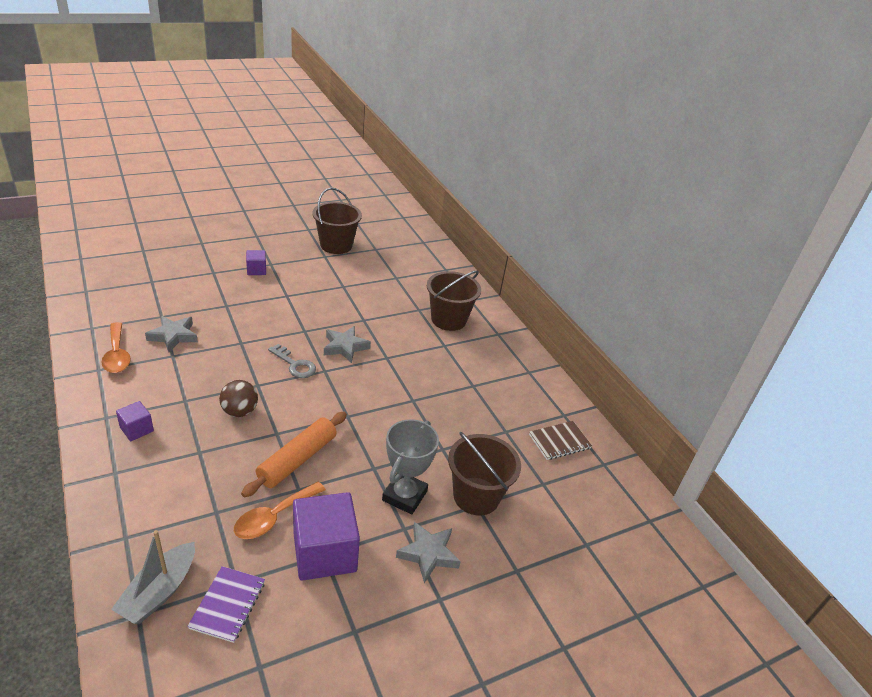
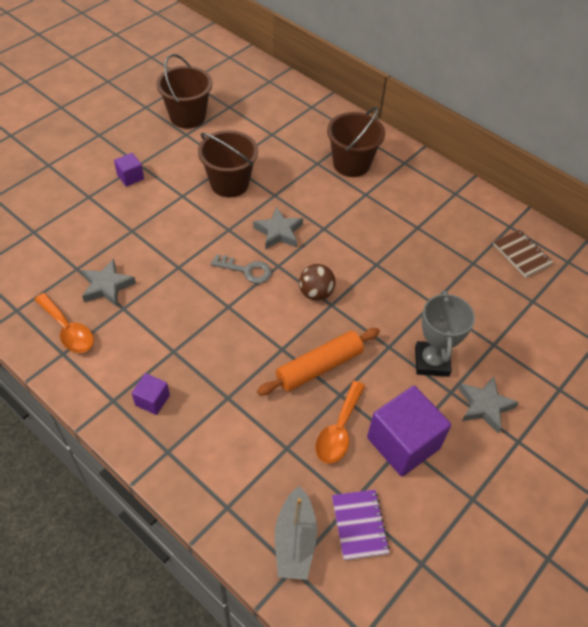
camera: 20 degrees left, 15 degrees up
brown ball [219,380,258,417] -> brown ball moved to [299,264,336,301]
orange rolling pin [241,412,347,497] -> orange rolling pin turned 45 degrees clockwise [257,328,380,395]
brown bucket [448,432,521,515] -> brown bucket moved to [198,130,258,197]
brown notebook [529,421,592,460] -> brown notebook turned 75 degrees counterclockwise [493,229,553,277]

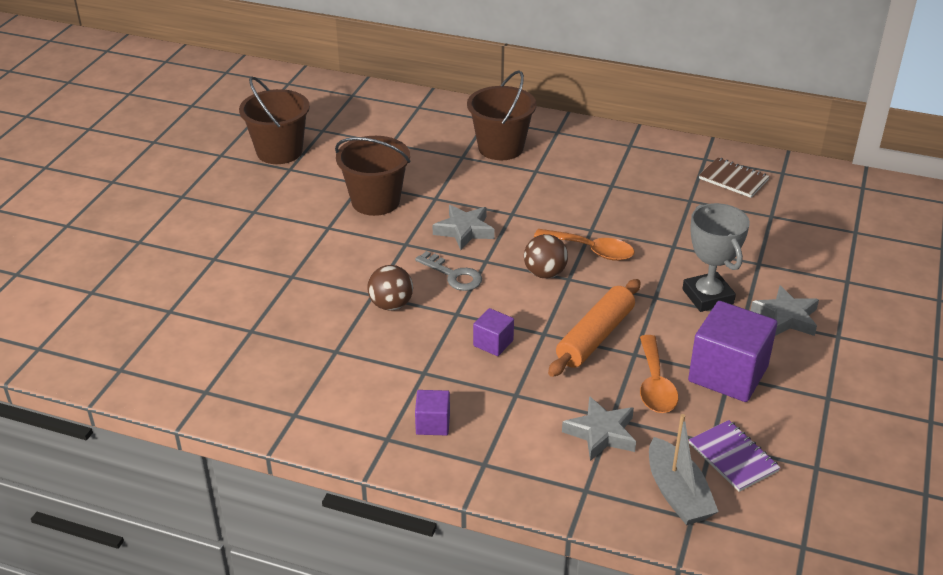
camera: 20 degrees left, 15 degrees down
orange spoon [34,293,94,353] -> orange spoon moved to [534,229,635,261]
grey star [82,259,136,307] -> grey star moved to [562,396,636,461]
purple cube [114,153,144,186] -> purple cube moved to [473,308,514,356]
grey key [211,254,272,284] -> grey key turned 45 degrees clockwise [415,251,482,291]
none -> brown ball [367,265,413,311]

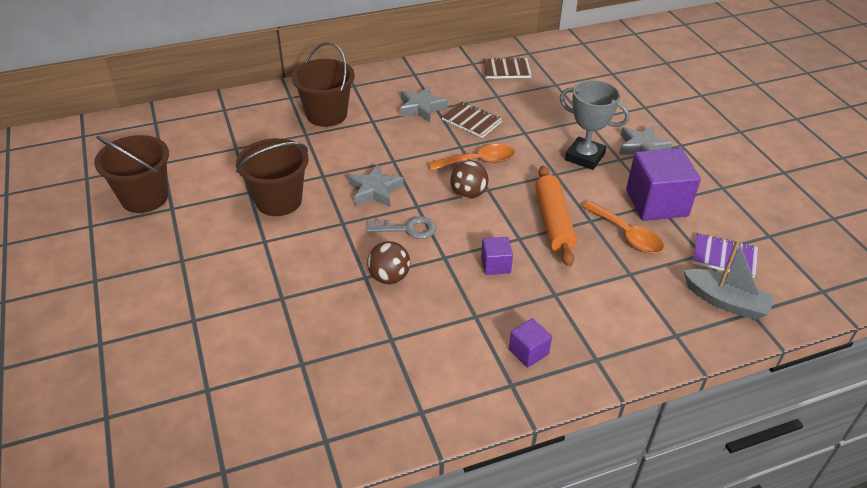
camera: 40 degrees left, 5 degrees up
grey star [562,396,636,461] -> grey star moved to [400,86,448,122]
none -> brown notebook [442,102,502,138]

